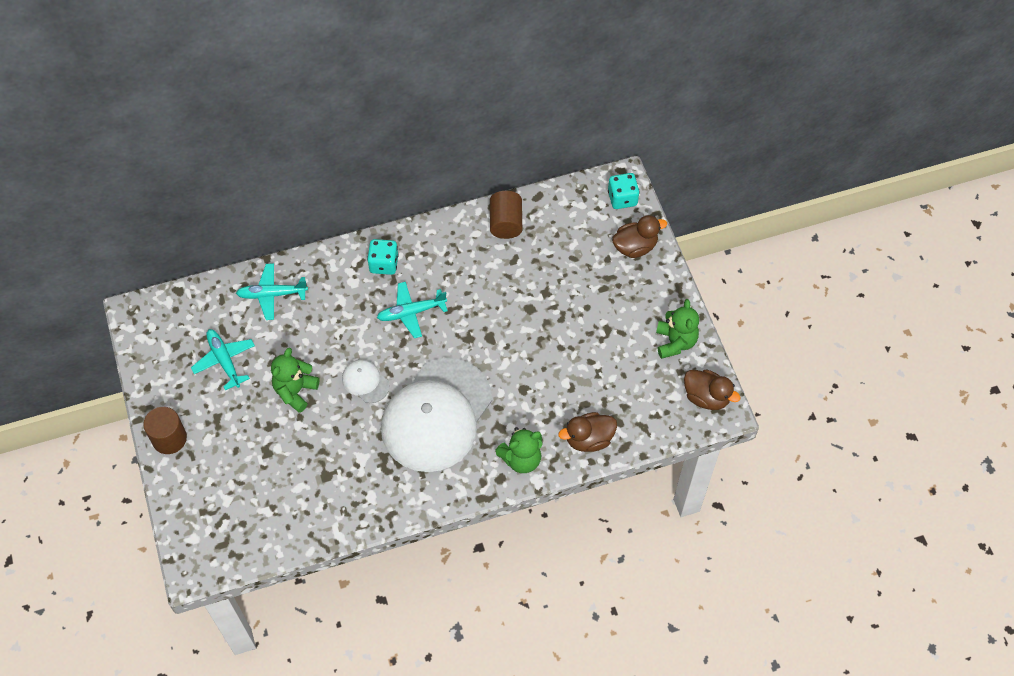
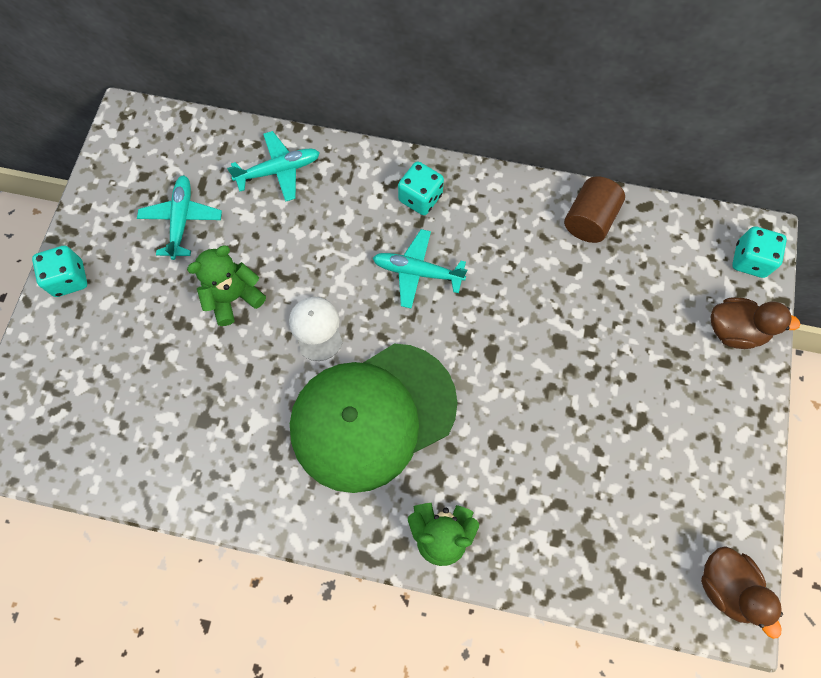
camera: 30 degrees right, 10 degrees up
brown cylinder [143,407,187,454] -> turquoise dice [32,246,87,297]
turquoise plane [236,263,308,320] -> turquoise plane turned 135 degrees clockwise [227,131,320,202]
white cap [381,358,492,472] -> green cap [290,344,458,493]
brown duck [558,412,617,452] -> none
green teddy bear [656,299,699,359] -> none

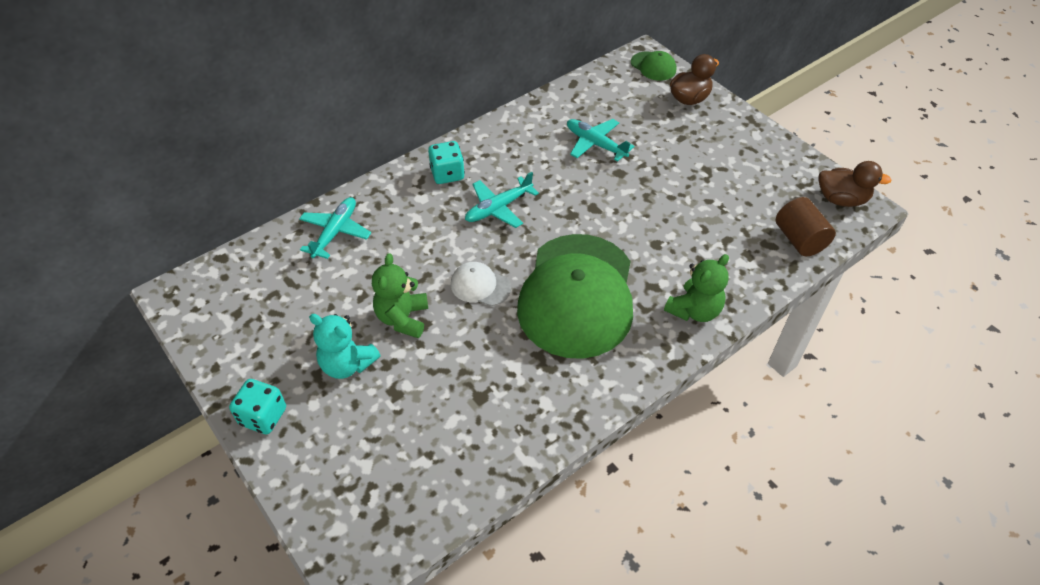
camera: 50 degrees left, 20 degrees down
turquoise plane [137,175,222,260] -> turquoise plane moved to [567,119,634,162]
brown cylinder [564,176,625,243] -> brown cylinder moved to [776,197,836,256]
turquoise dice [732,227,787,278] -> green cap [631,51,676,81]
none -> turquoise teddy bear [309,314,381,379]

